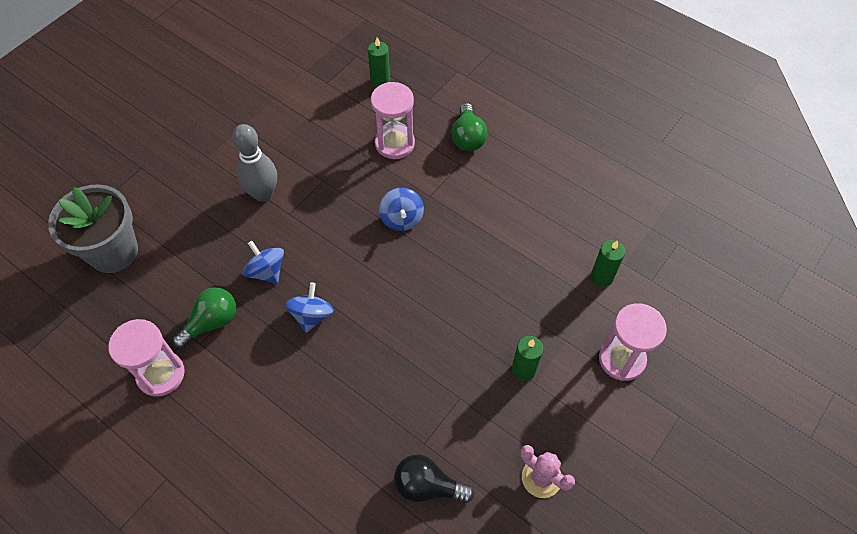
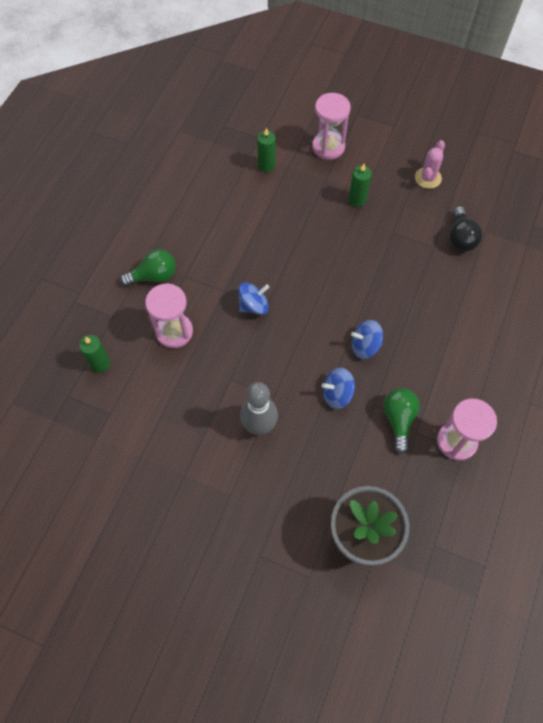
camera: 105 degrees left, 5 degrees up
green light bulb [172,287,236,349] -> green light bulb turned 60 degrees clockwise [383,388,420,454]
blue spinning top [243,241,284,284] -> blue spinning top turned 45 degrees clockwise [322,367,355,409]

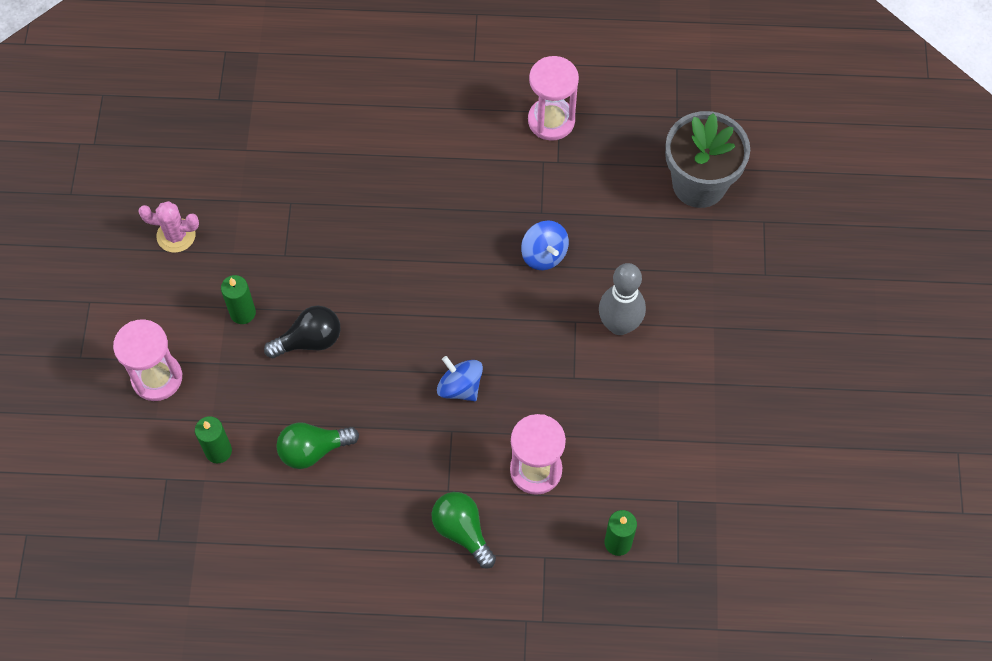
camera: 110 degrees left, 0 degrees up
blue spinning top [351,320,383,359] -> none
green light bulb [383,388,420,454] -> green light bulb moved to [276,422,359,469]
black light bulb [450,206,483,251] -> black light bulb moved to [264,306,341,358]

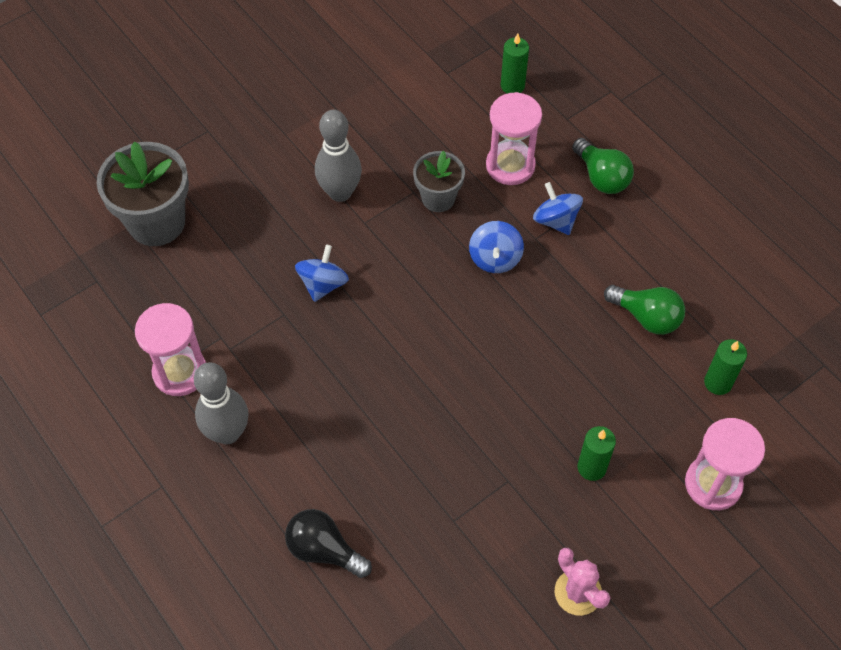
camera: 130 degrees left, 5 degrees down
black light bulb [264,306,341,358] -> black light bulb moved to [285,509,372,578]
green light bulb [432,492,496,569] -> green light bulb turned 45 degrees counterclockwise [572,138,634,194]
none -> grey bowling pin [194,362,249,444]
none -> grey flower pot [413,151,465,212]
none -> blue spinning top [533,182,583,235]

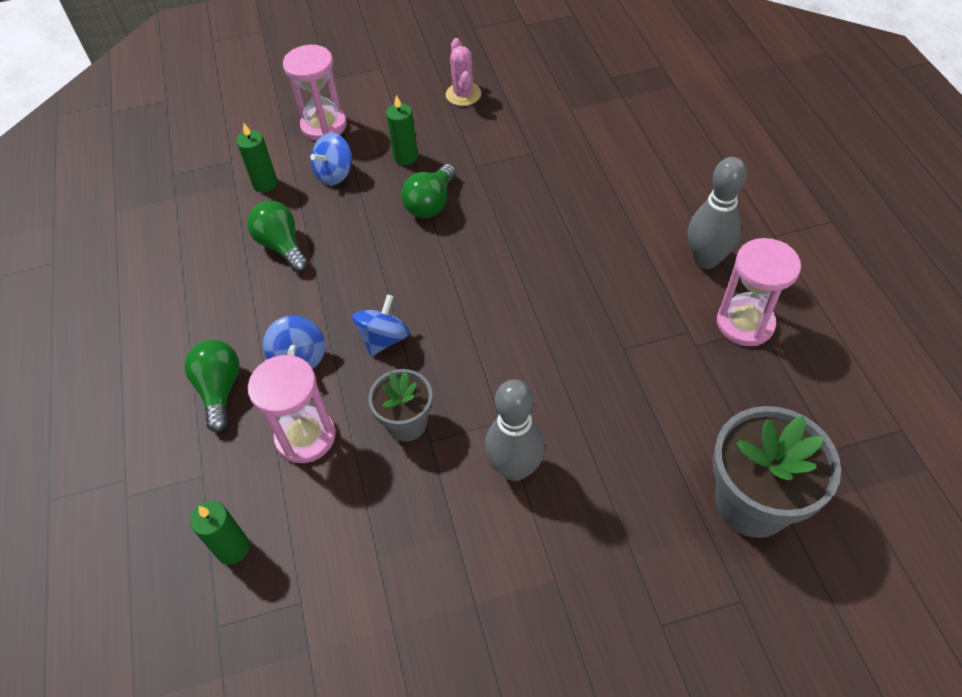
camera: 155 degrees left, 5 degrees down
black light bulb [285,509,372,578] -> none
blue spinning top [295,245,349,302] -> blue spinning top moved to [310,133,352,185]
none -> green light bulb [401,164,456,218]

